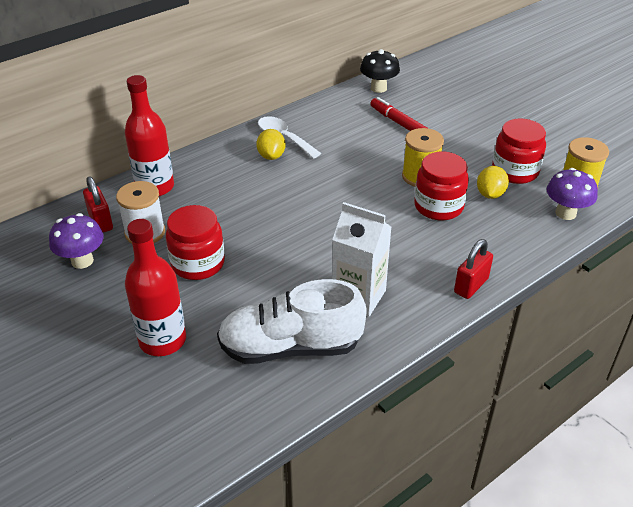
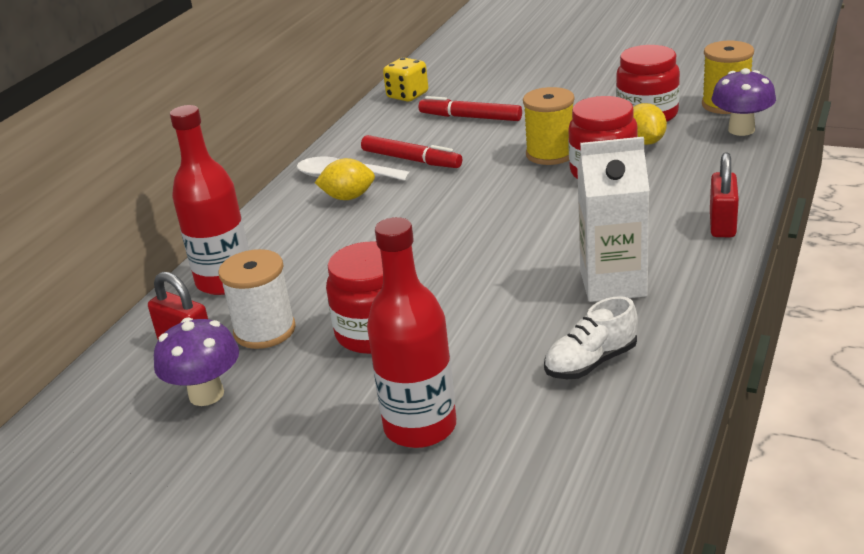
camera: 25 degrees left, 10 degrees down
white shoe [217,279,367,364] -> white shoe [544,296,638,379], size x0.53
yellow lemon [256,129,286,160] -> yellow lemon turned 60 degrees counterclockwise [315,158,375,200]
black mushroom [360,49,400,93] -> yellow dice [383,58,428,102]
none -> red marker [361,135,462,168]

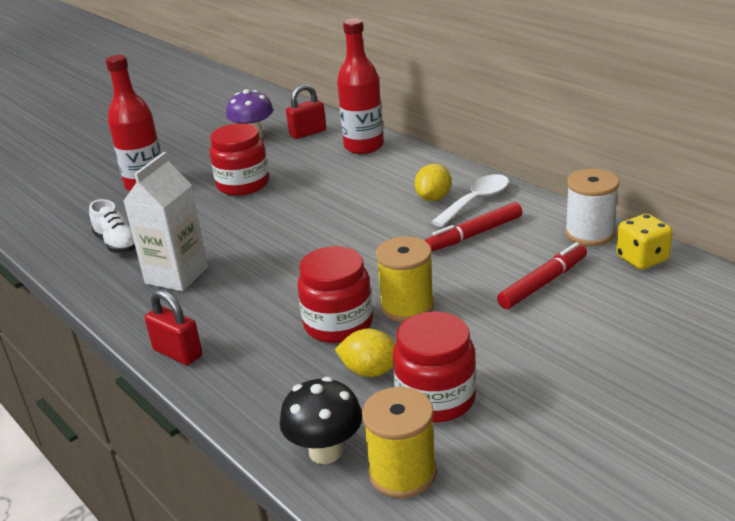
camera: 115 degrees right, 0 degrees up
white spool [218,249,296,349] -> white spool moved to [565,169,619,246]
white shoe [544,296,638,379] -> white shoe turned 150 degrees clockwise [89,199,136,253]
purple mushroom [711,68,776,136] -> black mushroom [280,377,362,464]

